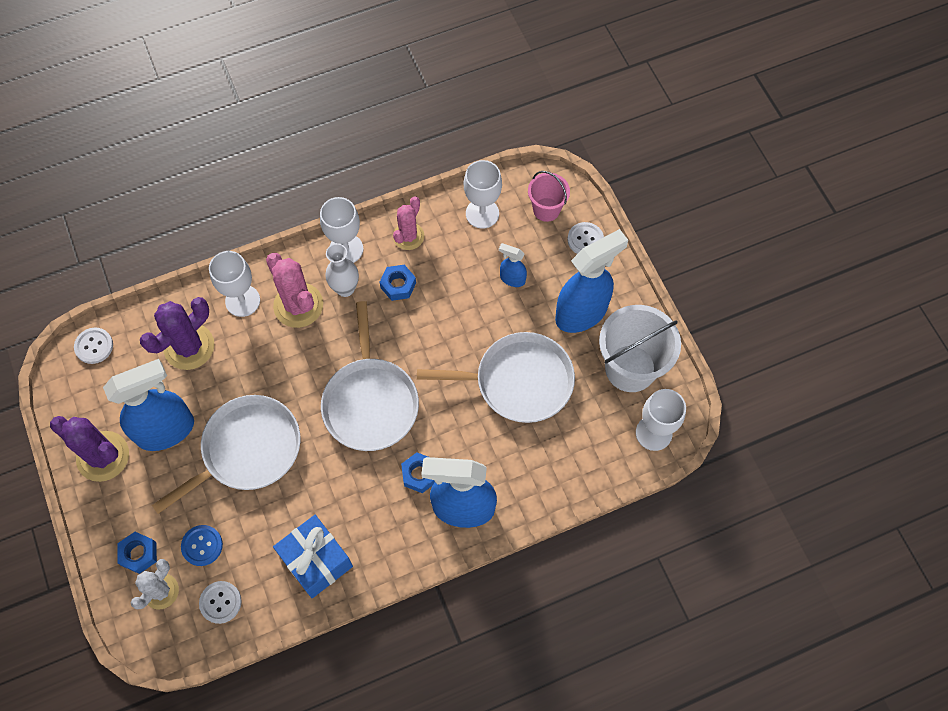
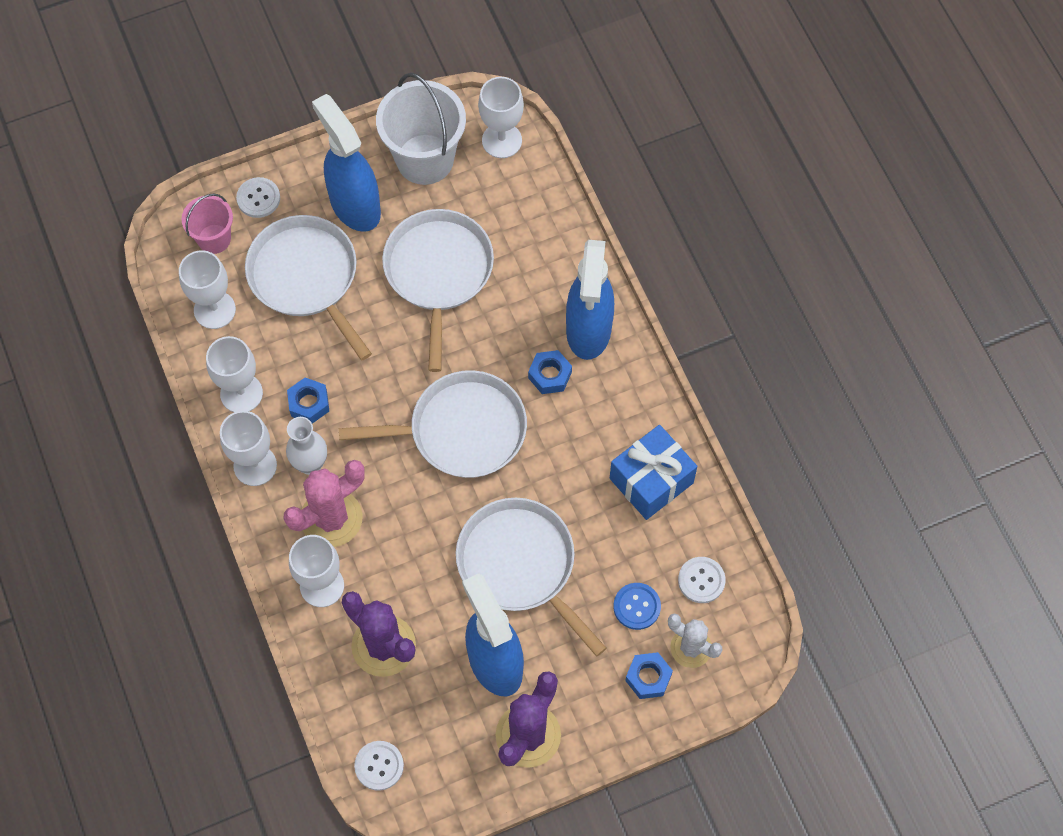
camera: 90 degrees left, 0 degrees up
pink cactus [393,196,424,250] -> white goblet [206,336,263,412]
blue spray bottle [499,243,527,287] -> white pan [245,215,372,360]

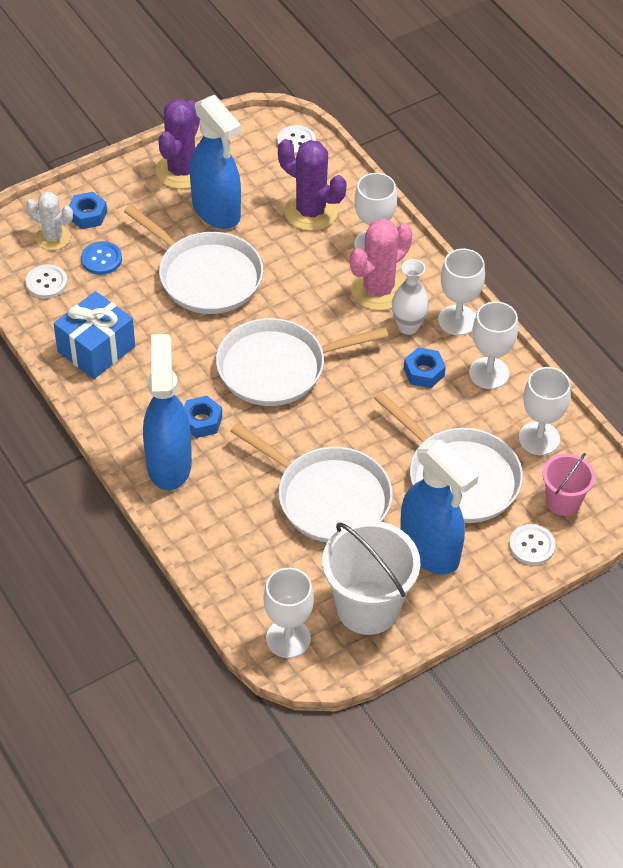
camera: 170 degrees right, 15 degrees down
white pan [382,209,494,372] -> white pan turned 45 degrees counterclockwise [230,423,393,542]

